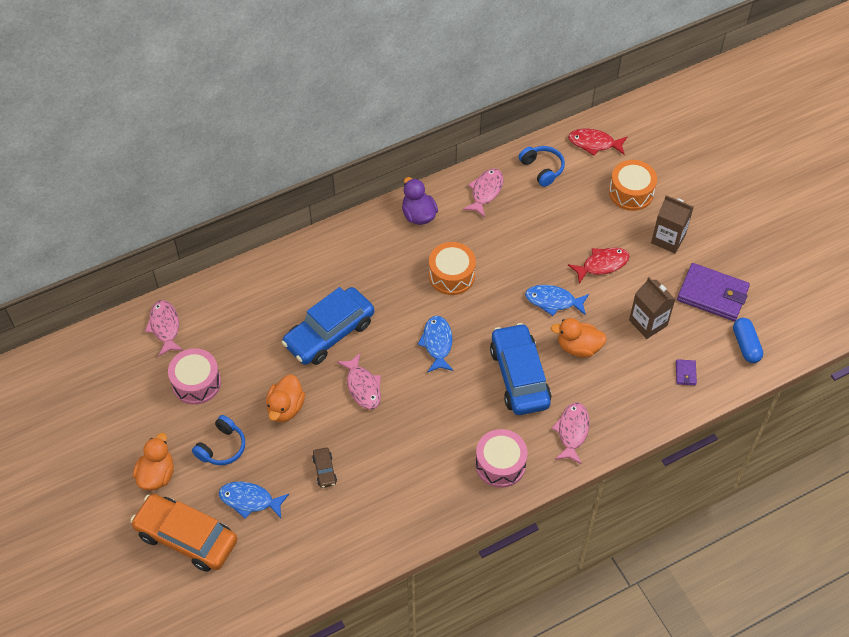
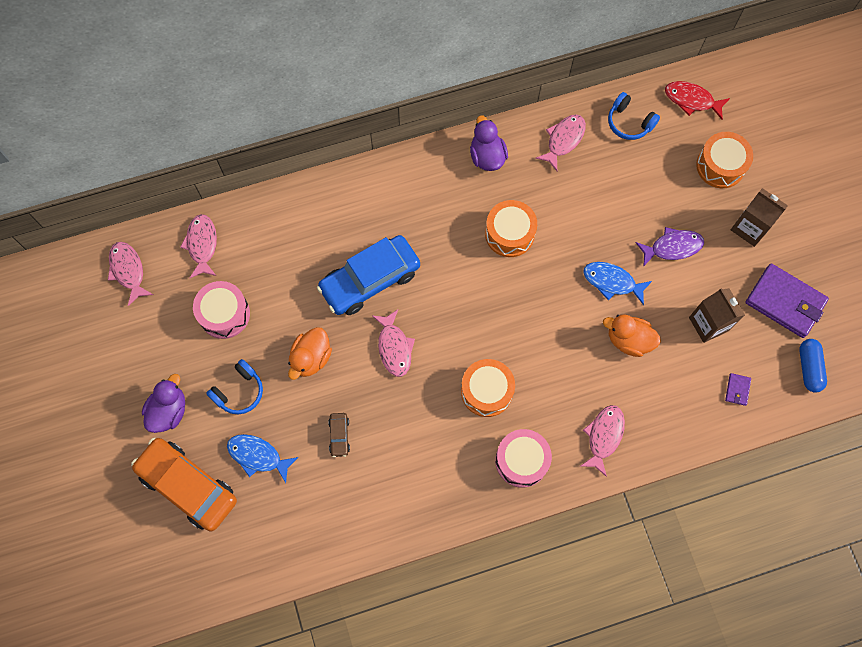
camera: 10 degrees right, 15 degrees up
orange duck [133,433,174,490] -> purple duck [142,374,185,433]
blue fish [417,316,454,372] -> none
blue car [490,323,551,415] -> none
blue headphones [519,146,565,187] -> blue headphones turned 150 degrees clockwise [608,92,660,140]
red fish [568,247,630,284] -> purple fish [636,227,704,267]
none -> pink fish [108,242,153,306]
none -> orange drum [461,359,515,417]

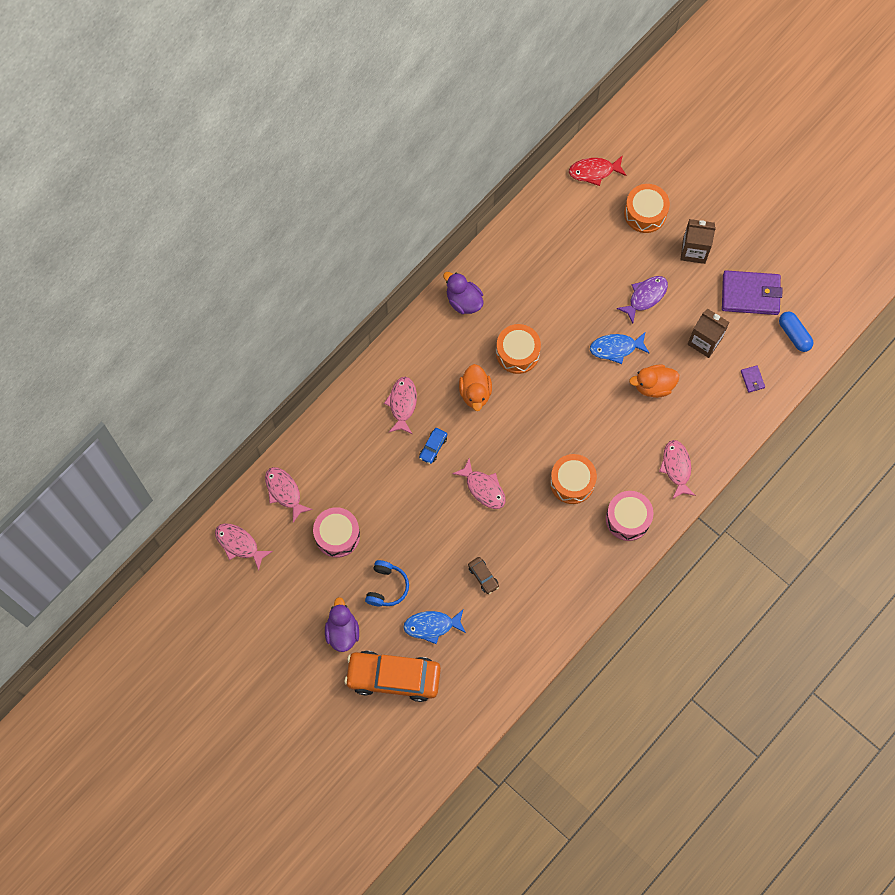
camera: 30 degrees left, 0 degrees up
orange duck [288,327,332,380] -> orange duck moved to [459,364,492,411]
blue car [317,235,420,315] -> blue car [419,428,447,464], size x0.42
pink fish [535,114,586,171] -> pink fish moved to [384,377,417,434]
blue headphones [608,92,660,140] -> none

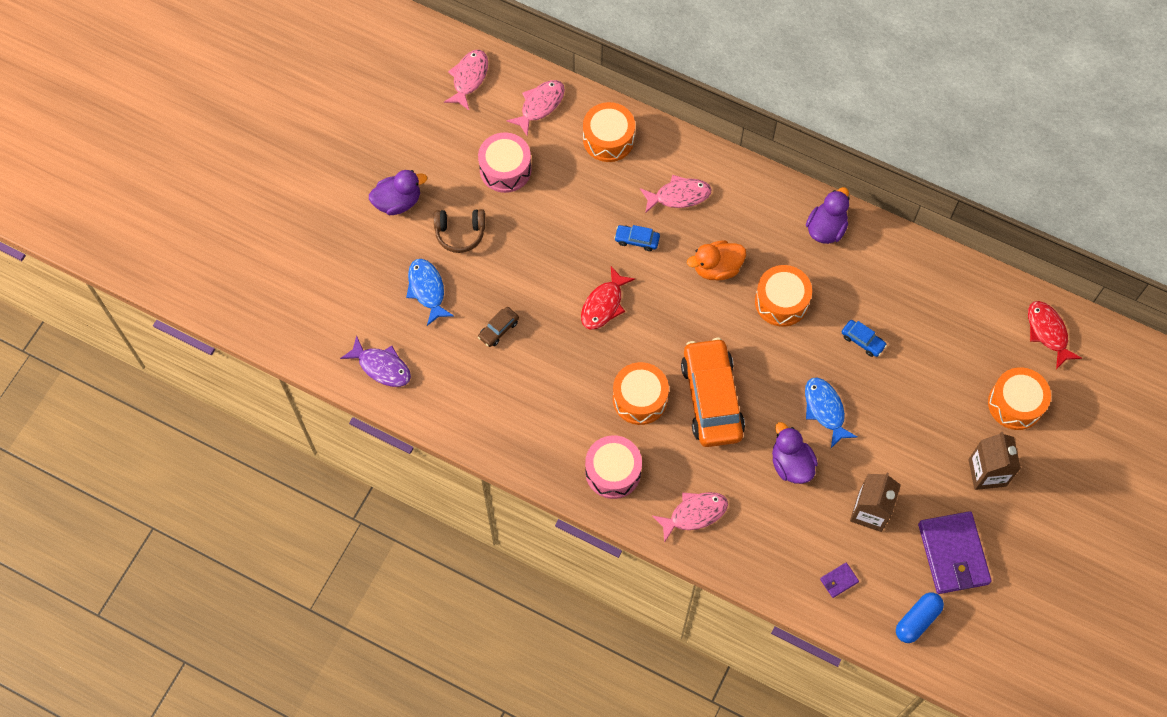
camera: 75 degrees right, 5 degrees down
orange car [344,651,441,702] -> orange car moved to [681,338,745,447]
blue headphones [365,560,409,606] -> brown headphones [434,209,485,253]
pink fish [452,458,506,509] -> red fish [581,266,635,330]
purple fish [616,276,668,324] -> purple fish moved to [340,335,411,387]
orange duck [629,364,679,398] -> purple duck [772,422,818,484]
none -> orange drum [583,102,635,162]
none -> blue car [842,320,887,357]

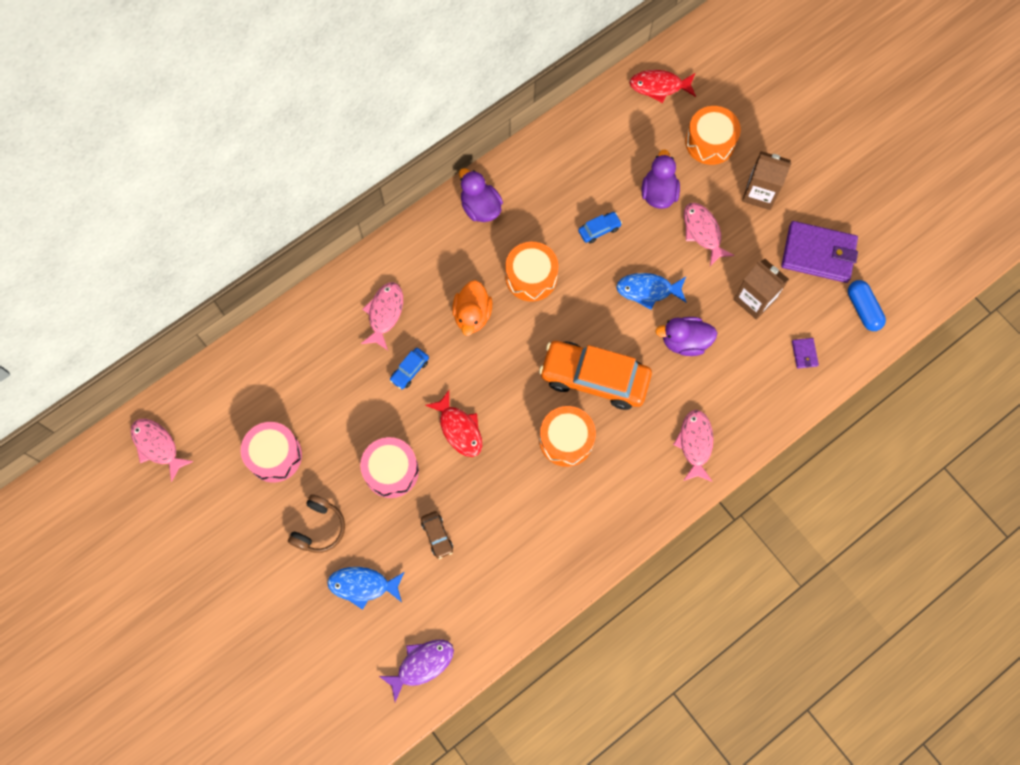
camera: 65 degrees left, 5 degrees up
purple duck [369,170,427,215] -> purple duck moved to [642,149,680,209]
pink fish [506,80,565,136] -> pink fish moved to [684,203,734,266]
orange drum [583,102,635,162] -> none
pink drum [585,435,642,499] -> pink drum moved to [360,437,419,498]

